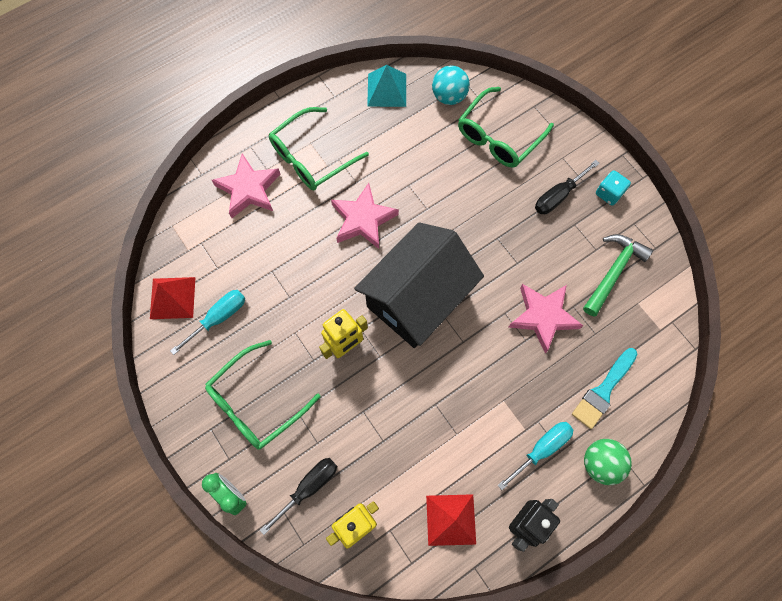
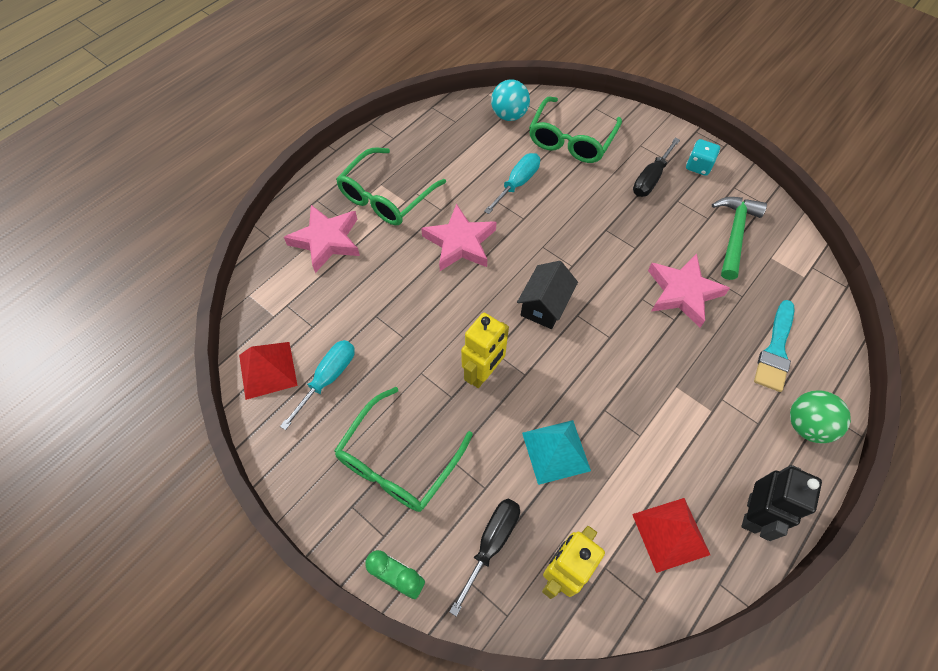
camera: 15 degrees left, 10 degrees down
black house [354,222,484,348] -> black house [517,261,578,329], size x0.47
turquoise pyramid [367,65,406,107] -> turquoise pyramid moved to [522,420,591,485]
turquoise screwdriver [498,422,573,490] -> turquoise screwdriver moved to [484,153,540,214]

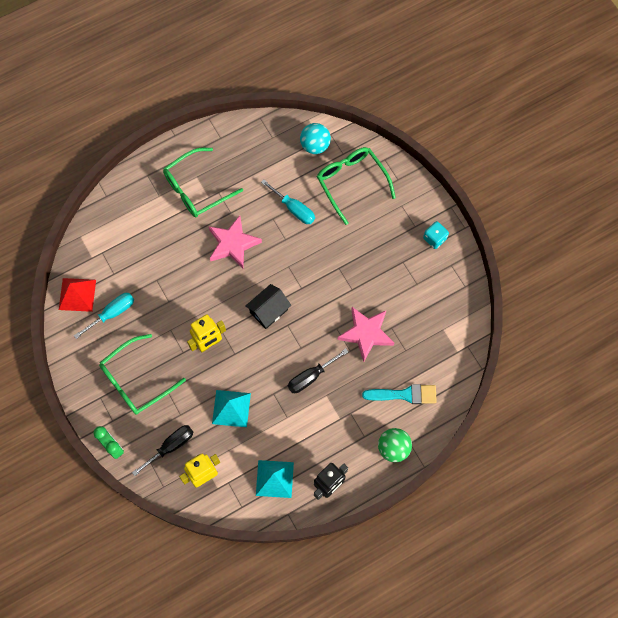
camera: 20 degrees right, 10 degrees up
pink star [284,205,360,273] -> none
turquoise screwdriver [484,153,540,214] -> turquoise screwdriver turned 75 degrees clockwise [261,179,315,224]
green glasses [529,97,622,163] -> green glasses turned 105 degrees clockwise [317,147,396,225]
red pyramid [632,498,710,573] -> turquoise pyramid [256,460,294,498]
black screwdriver [633,138,680,197] -> black screwdriver moved to [288,349,348,393]
green hammer [712,197,767,280] -> none
turquoise brush [754,300,794,392] -> turquoise brush turned 135 degrees counterclockwise [362,384,437,404]

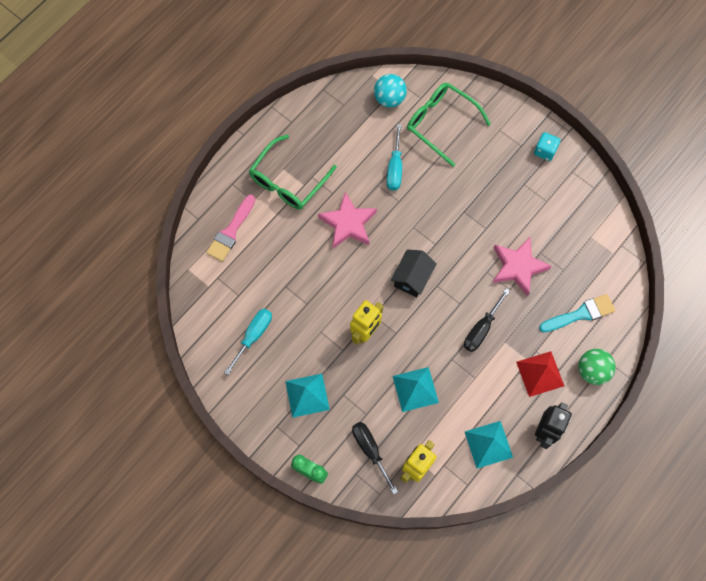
camera: 20 degrees left, 0 degrees up
red pyramid [59,278,96,312] -> red pyramid moved to [516,351,564,397]
green glasses [99,334,186,415] -> turquoise pyramid [285,374,330,418]
black screwdriver [132,425,194,476] -> black screwdriver turned 60 degrees counterclockwise [352,422,398,494]
turquoise screwdriver [261,179,315,224] -> turquoise screwdriver turned 75 degrees clockwise [387,124,402,191]
none -> pink brush [206,195,255,262]

